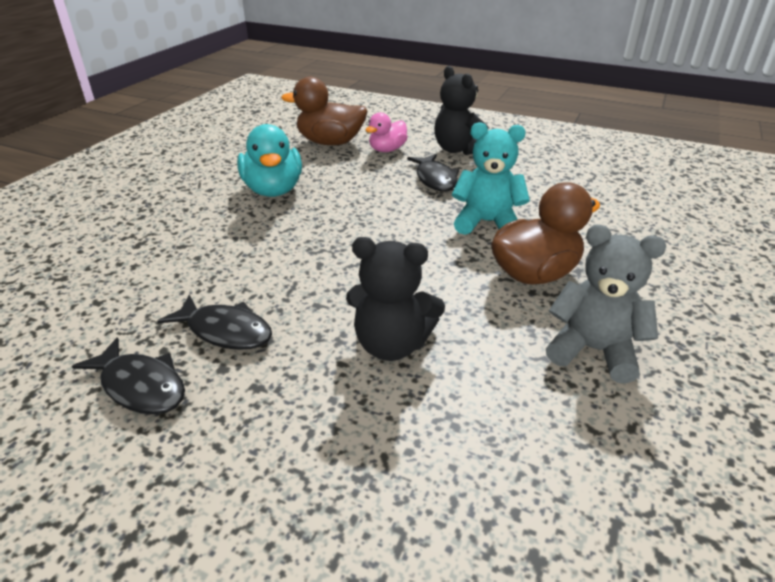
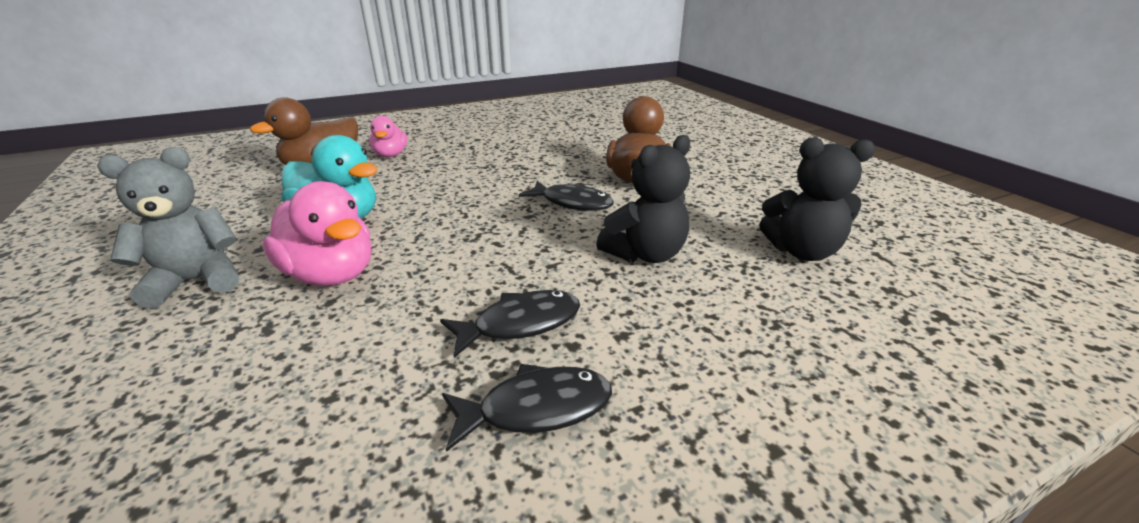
camera: 50 degrees left, 5 degrees down
black fish [407,154,459,191] -> black fish moved to [519,181,614,211]
black teddy bear [434,66,489,155] -> black teddy bear moved to [759,137,875,261]
turquoise teddy bear [452,122,530,235] -> none
grey teddy bear [546,225,666,384] -> grey teddy bear moved to [97,147,239,309]
none -> pink duck [262,181,371,286]

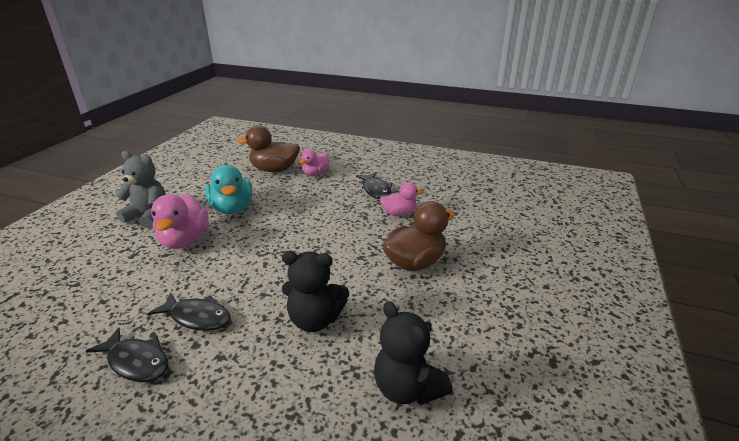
camera: 45 degrees right, 0 degrees up
black fish [519,181,614,211] -> black fish moved to [356,172,392,199]
none -> pink duck [380,182,424,216]

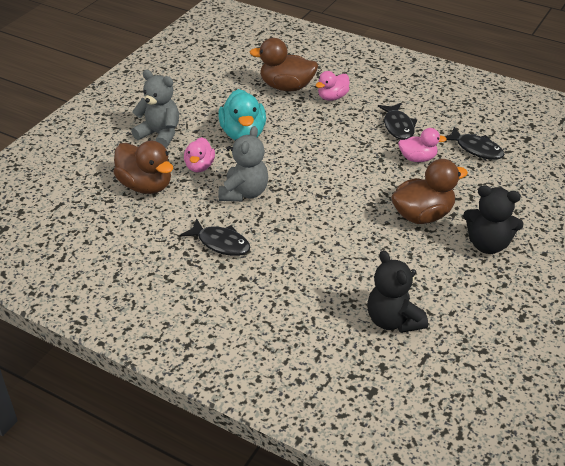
camera: 10 degrees right, 10 degrees up
black fish [86,327,169,382] -> black fish moved to [445,127,504,160]
pink duck [151,194,209,249] -> pink duck [184,137,215,172], size x0.62
black teddy bear [282,251,349,332] -> black teddy bear moved to [463,185,524,254]
none -> brown duck [113,141,173,194]
none -> grey teddy bear [218,126,268,202]

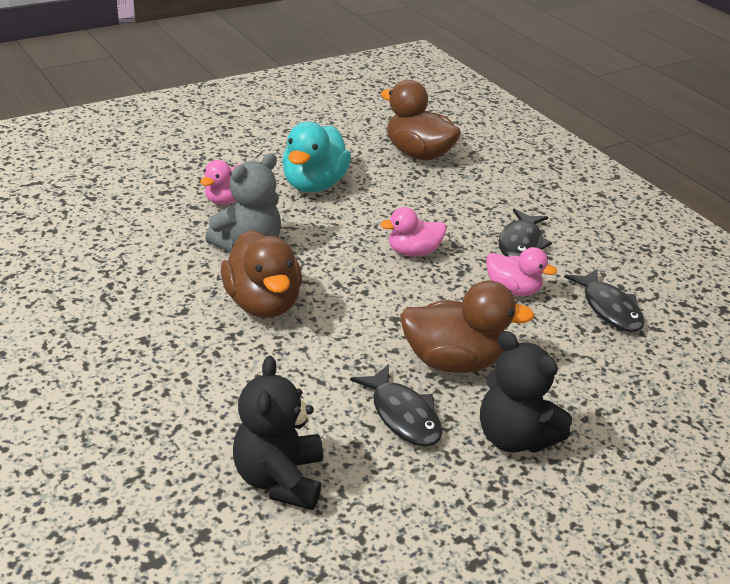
camera: 25 degrees right, 5 degrees down
brown duck [113,141,173,194] -> brown duck moved to [221,230,302,318]
grey teddy bear [131,70,179,148] -> none
black fish [180,218,251,256] -> black fish moved to [350,364,442,447]
pink duck [316,71,349,101] -> pink duck moved to [380,207,446,257]

